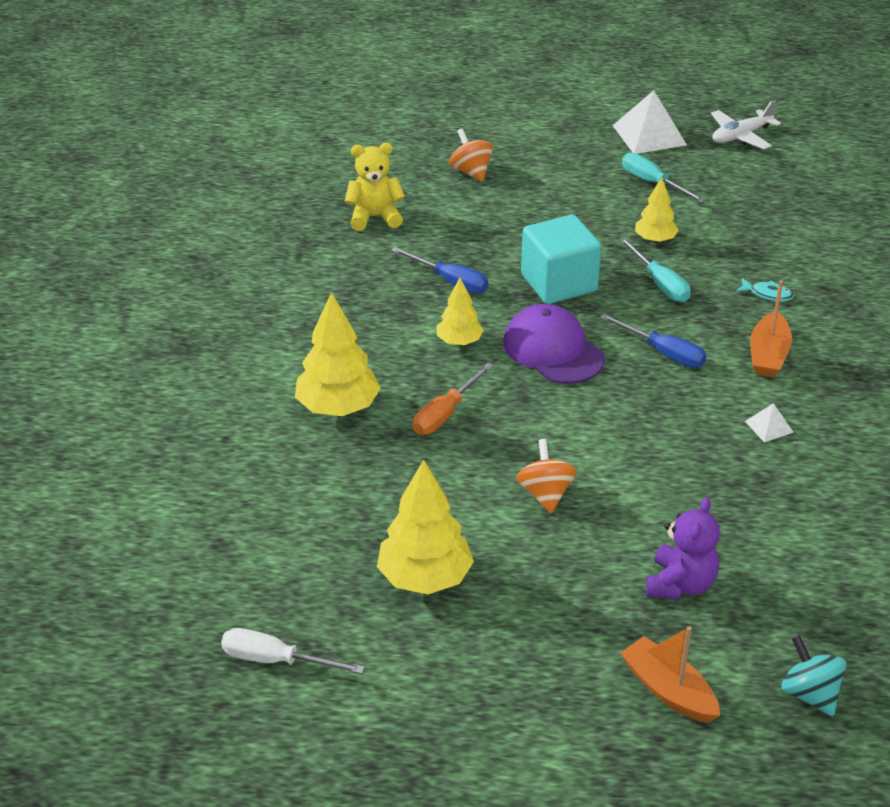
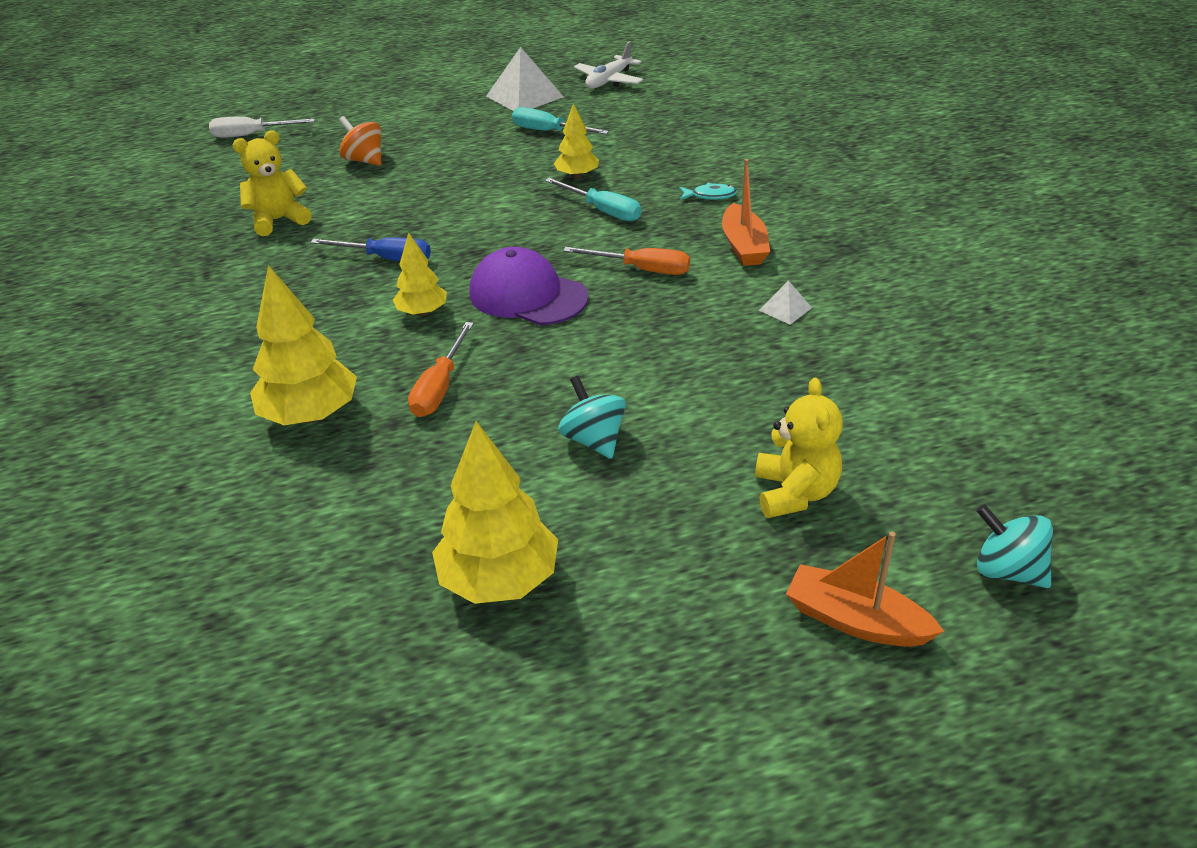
camera: 20 degrees left, 0 degrees up
white screwdriver [221,628,365,674] -> white screwdriver moved to [209,116,315,138]
orange spinning top [516,439,577,513] -> turquoise spinning top [558,376,626,459]
turquoise cube [521,214,601,304] -> none
blue screwdriver [600,314,707,368] -> orange screwdriver [563,247,690,275]
purple teddy bear [646,497,720,600] -> yellow teddy bear [755,378,843,518]

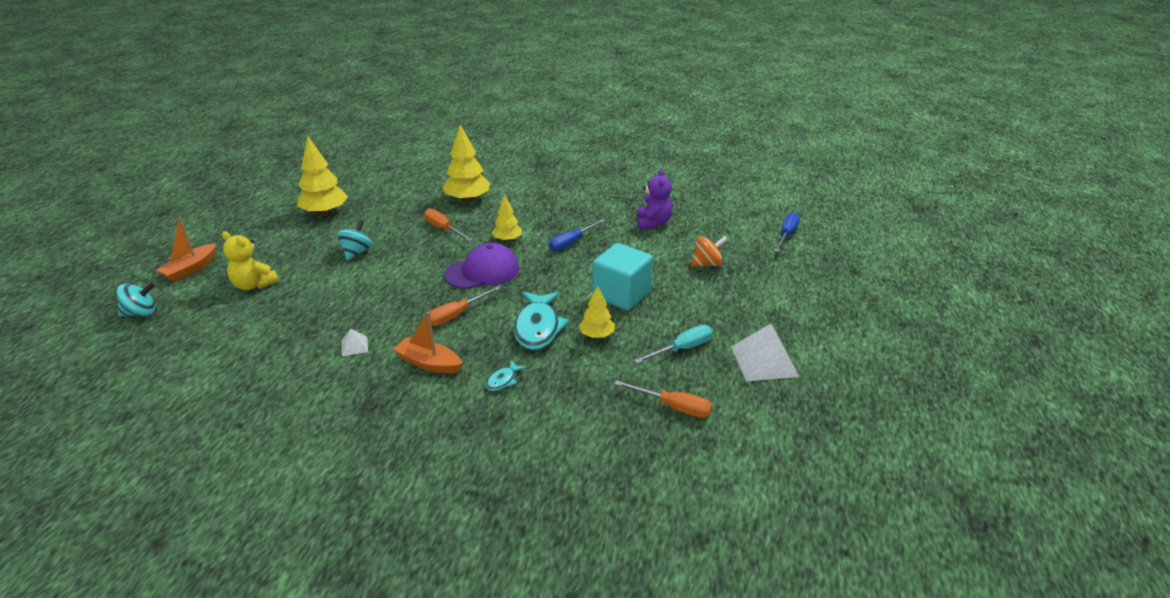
camera: 120 degrees right, 5 degrees down
white screwdriver [209,116,315,138] -> blue screwdriver [774,212,800,252]
yellow teddy bear [233,130,311,236] -> purple teddy bear [637,169,673,230]
turquoise screwdriver [545,178,641,221] -> turquoise fish [514,291,569,350]
turquoise spinning top [558,376,626,459] -> turquoise spinning top turned 75 degrees counterclockwise [337,220,372,260]
white plane [574,41,643,88] -> none
orange boat [786,531,944,647] -> orange boat turned 150 degrees clockwise [156,217,216,282]
none -> turquoise cube [593,243,653,310]
none -> orange screwdriver [615,380,712,418]

